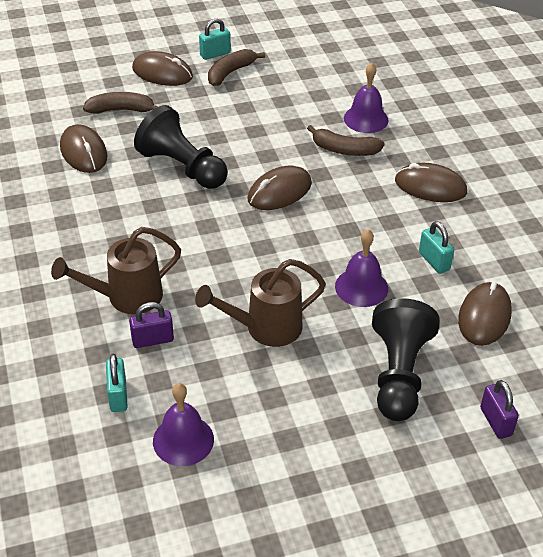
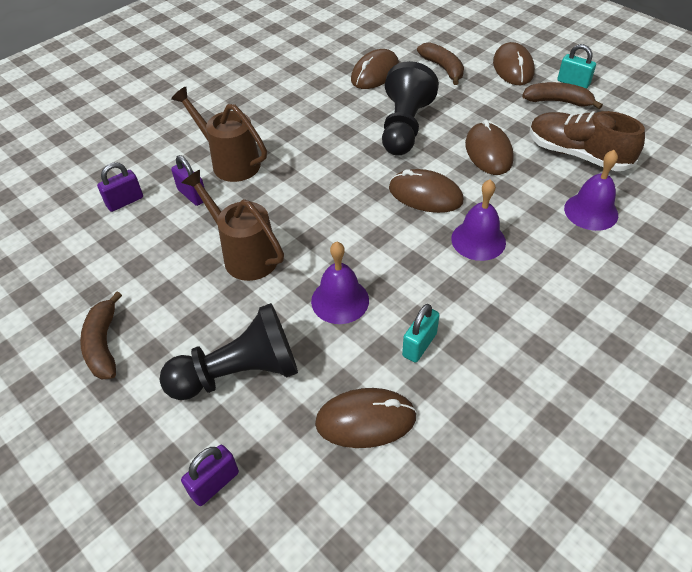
camera: 65 degrees right, 5 degrees up
turquoise padlock [106,354,128,412] -> purple padlock [97,162,143,212]
purple bell [153,383,214,466] -> purple bell moved to [451,179,506,261]
brown banana [307,125,385,156] -> brown banana moved to [80,292,122,379]
brown mouse [395,163,467,202] -> brown mouse moved to [465,120,514,175]
none -> brown shoe [529,111,645,171]

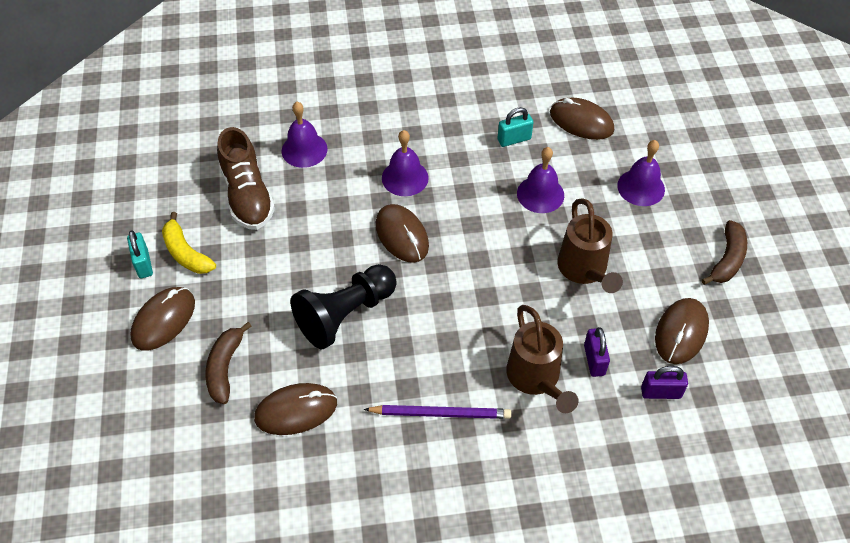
camera: 145 degrees left, 5 degrees up
black pawn [160,303,298,400] -> purple bell [617,140,665,206]
purple padlock [181,445,239,506] -> none
brown mouse [465,120,514,175] -> brown mouse moved to [655,298,709,364]
brown banana [522,82,603,109] -> yellow banana [162,212,216,274]
none -> purple pencil [364,405,512,419]

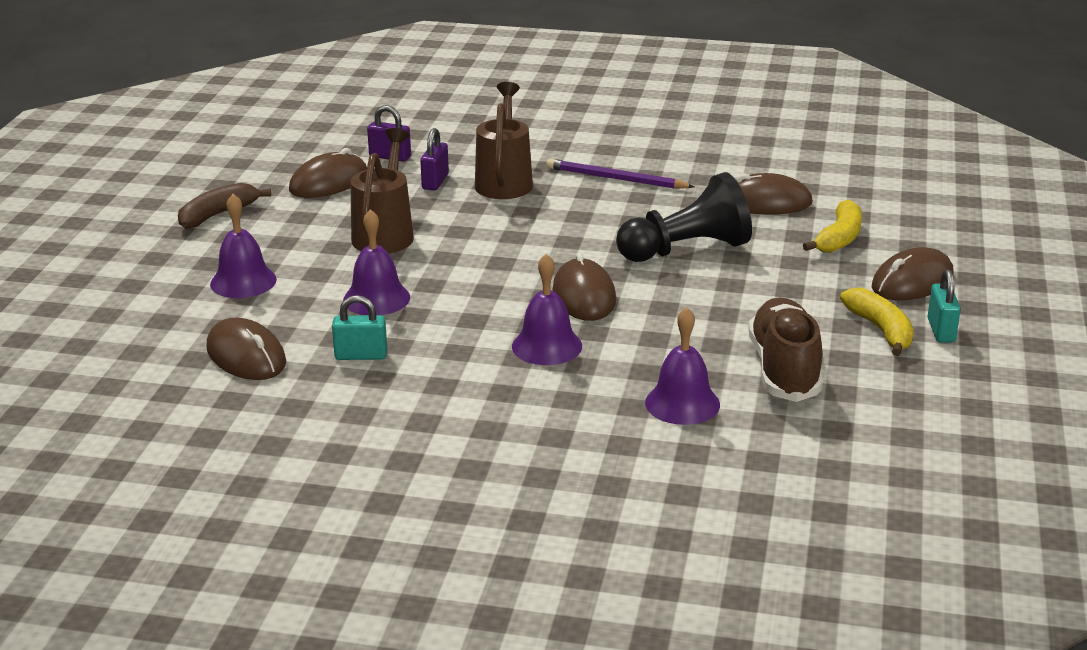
camera: 160 degrees left, 25 degrees down
brown banana [205,322,252,404] -> yellow banana [803,200,862,253]

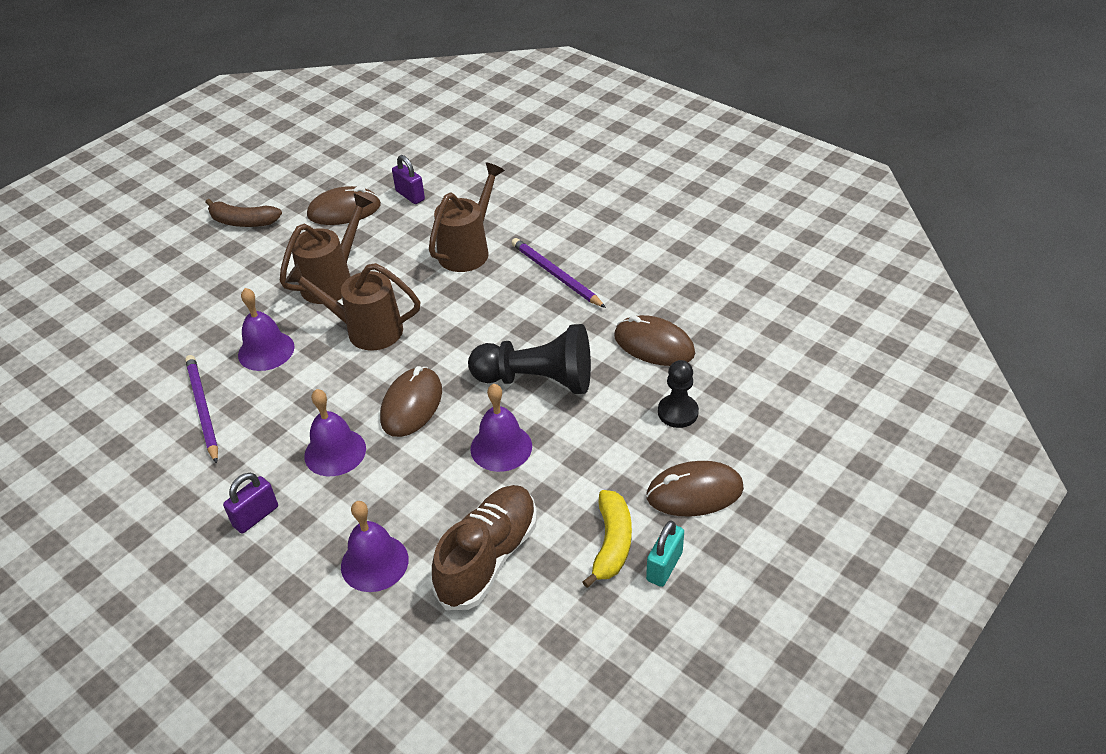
camera: 30 degrees right, 15 degrees up
brown banana [178,183,271,229] -> brown banana turned 150 degrees counterclockwise [205,199,282,227]
brown mouse [206,318,286,380] -> none
purple bell [210,194,277,298] -> purple bell moved to [470,384,532,472]
turquoise padlock [332,295,387,360] -> purple pencil [185,355,218,464]
purple padlock [420,128,449,190] -> purple padlock moved to [223,473,278,534]
yellow banana [803,200,862,253] -> black pawn [658,360,699,428]
none -> brown watering can [285,263,420,350]

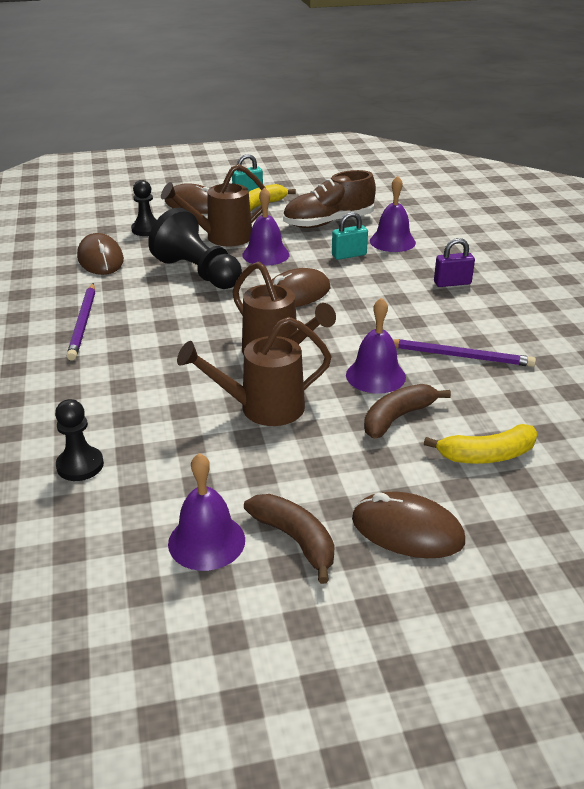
camera: 145 degrees left, 10 degrees down
purple pencil [185,355,218,464] -> purple pencil turned 90 degrees counterclockwise [393,339,536,367]
purple bell [304,389,366,476] -> purple bell moved to [168,453,245,571]
brown mouse [307,186,381,225] -> brown mouse moved to [352,492,465,558]
purple padlock [392,155,425,204] -> black pawn [55,399,104,481]
brown watering can [429,162,505,272] -> brown watering can moved to [161,164,266,246]
none -> turquoise padlock [332,212,368,260]
none -> brown banana [364,384,451,438]
none -> yellow banana [424,424,537,464]

